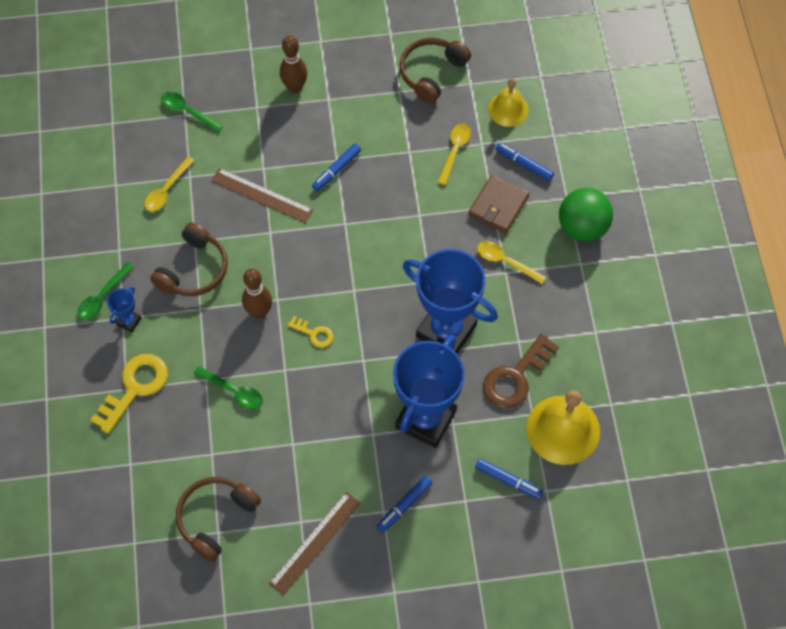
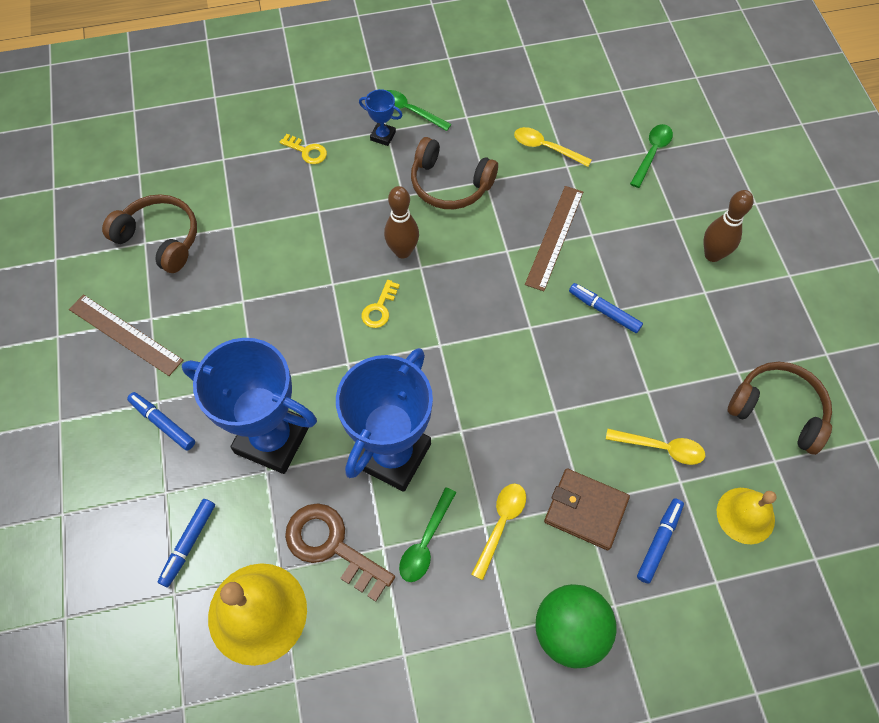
camera: 85 degrees right, 0 degrees up
yellow key [91,354,168,434] -> yellow key [280,134,327,164], size x0.53
green spoon [194,366,263,409] -> green spoon moved to [399,487,456,582]

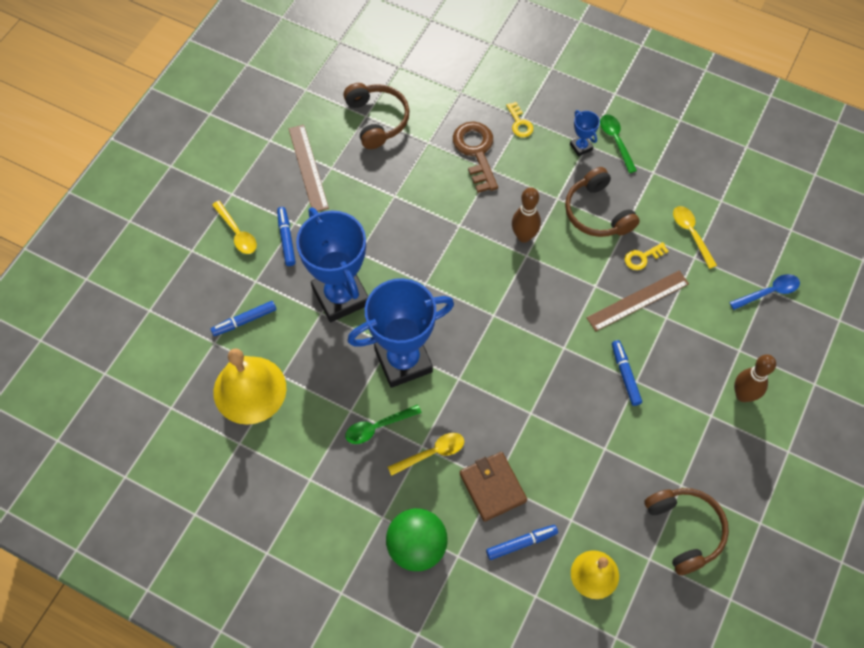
camera: 40 degrees right, 0 degrees up
brown key [285,503,395,602] -> brown key moved to [453,121,498,193]
yellow key [362,280,400,328] -> yellow key moved to [625,242,669,270]
yellow spoon [606,429,705,465] -> yellow spoon moved to [212,201,257,254]
green spoon [630,124,673,188] -> blue spoon [729,274,800,310]

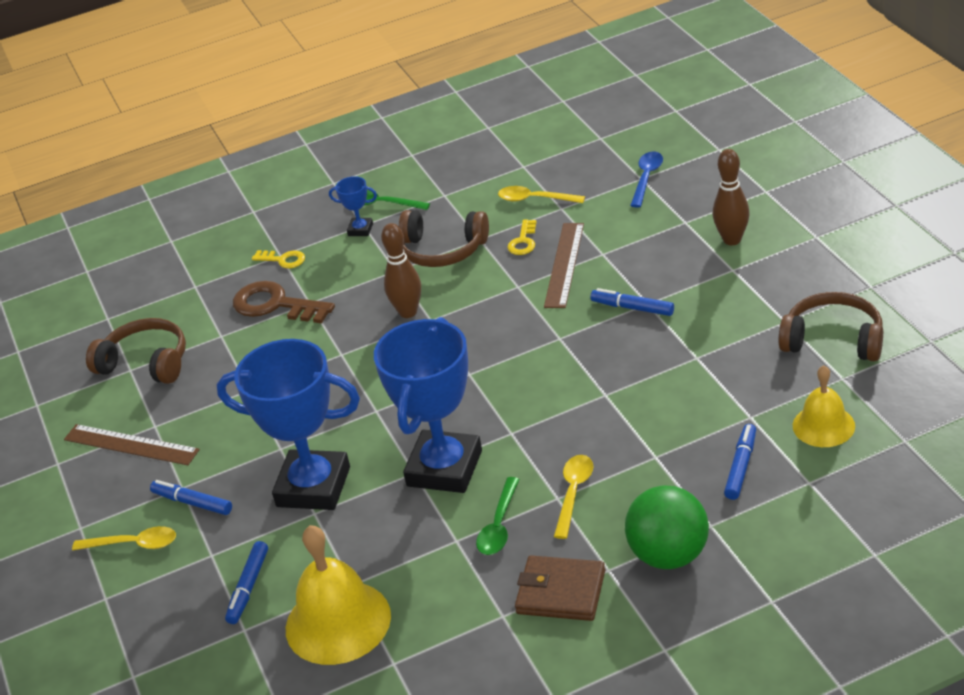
camera: 45 degrees left, 25 degrees down
brown wallet [460,452,527,522] -> brown wallet moved to [515,555,605,621]

